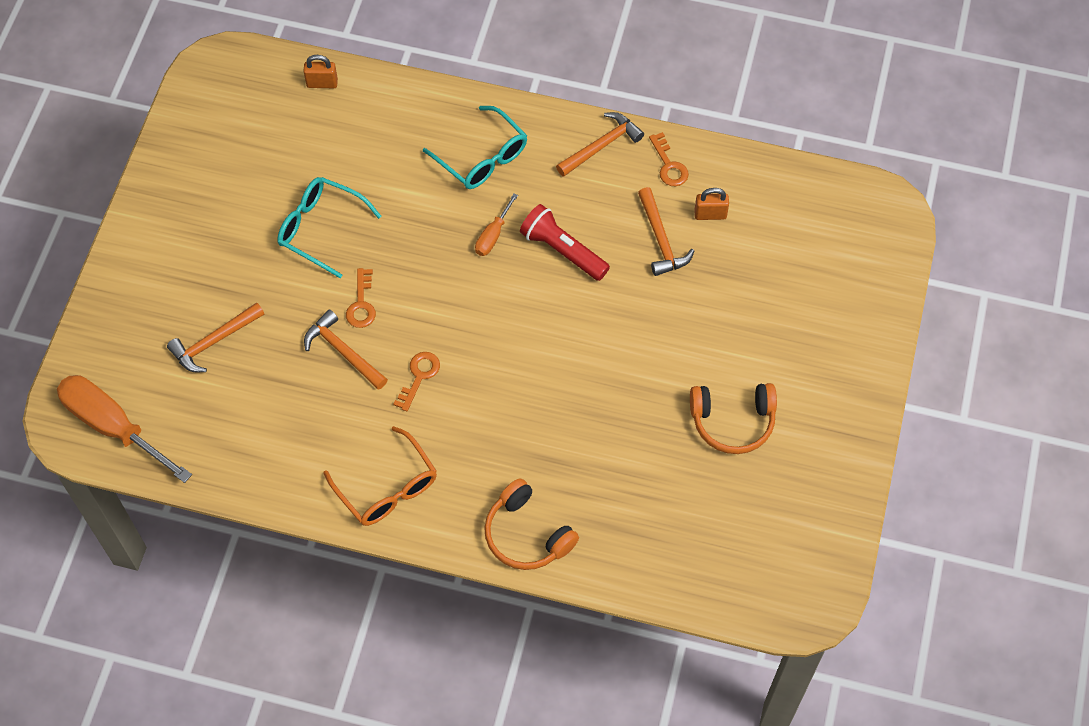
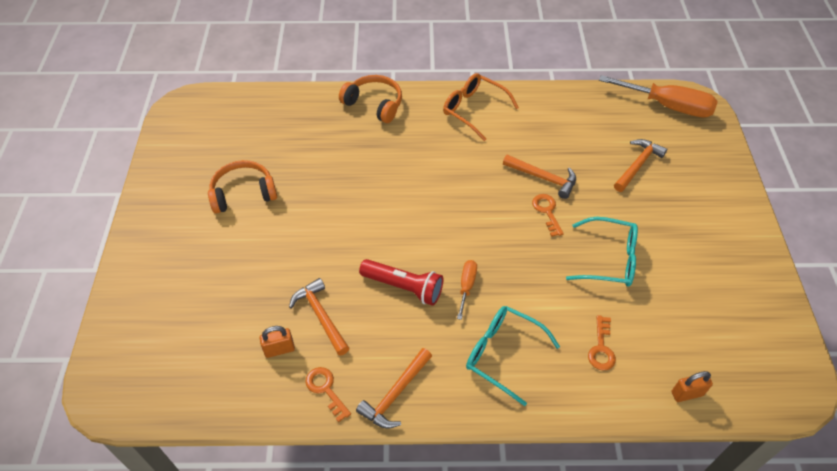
camera: 165 degrees right, 10 degrees down
orange key [393,352,440,412] -> orange key moved to [588,315,616,370]

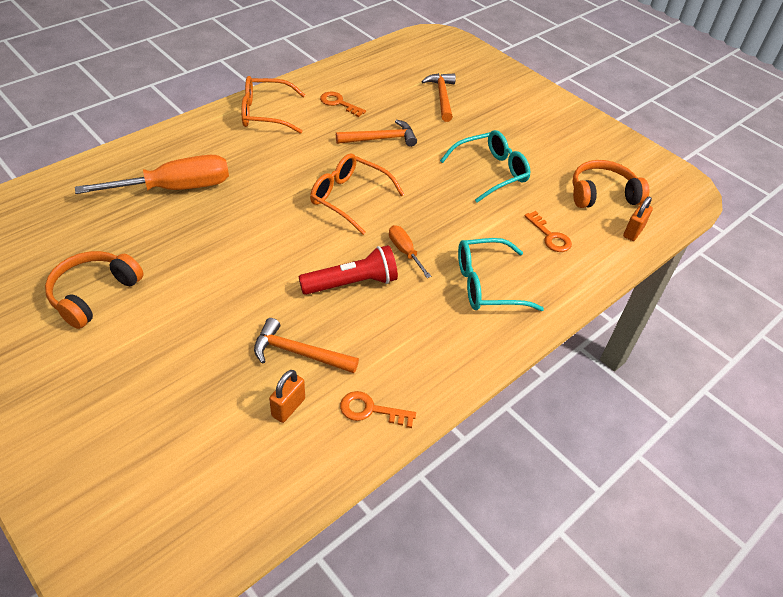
camera: 45 degrees left, 5 degrees down
orange headphones [339,75,402,123] -> orange headphones moved to [572,160,649,208]
orange hammer [356,348,432,429] -> none
orange key [532,194,564,237] -> orange key moved to [320,92,366,117]
orange screwdriver [599,75,718,118] -> orange screwdriver moved to [75,155,229,194]
none -> orange glasses [310,153,404,235]

